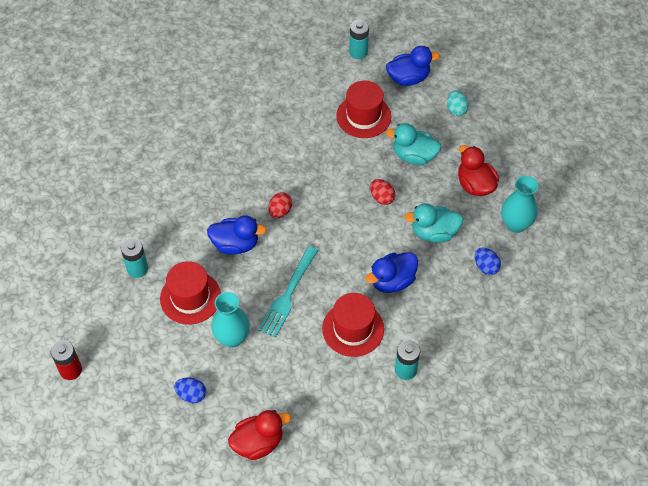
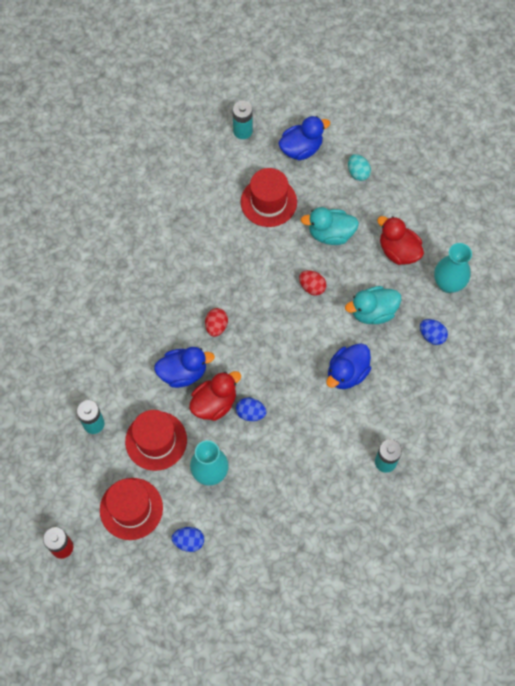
camera: 15 degrees left, 10 degrees up
red duck [228,410,291,460] -> red duck moved to [189,371,241,421]
turquoise fork [258,246,318,338] -> blue egg [236,398,267,421]
red hat [322,293,384,357] -> red hat moved to [100,478,163,540]

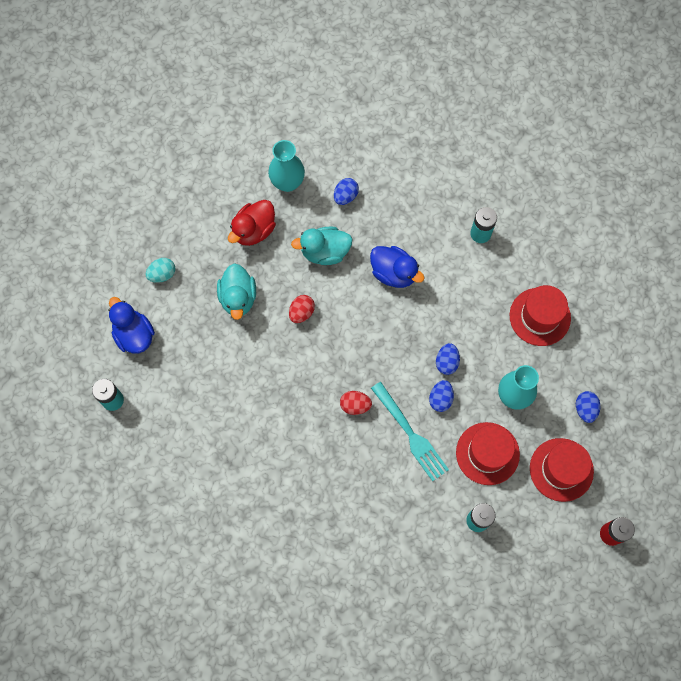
camera: 95 degrees left, 5 degrees up
blue duck [154,347,215,388] -> turquoise fork [371,382,449,481]
red duck [189,371,241,421] -> blue egg [429,380,454,412]
red hat [241,168,297,227] -> red hat moved to [510,285,571,346]
turquoise duck [345,286,401,324] -> turquoise duck turned 105 degrees clockwise [291,226,352,265]

